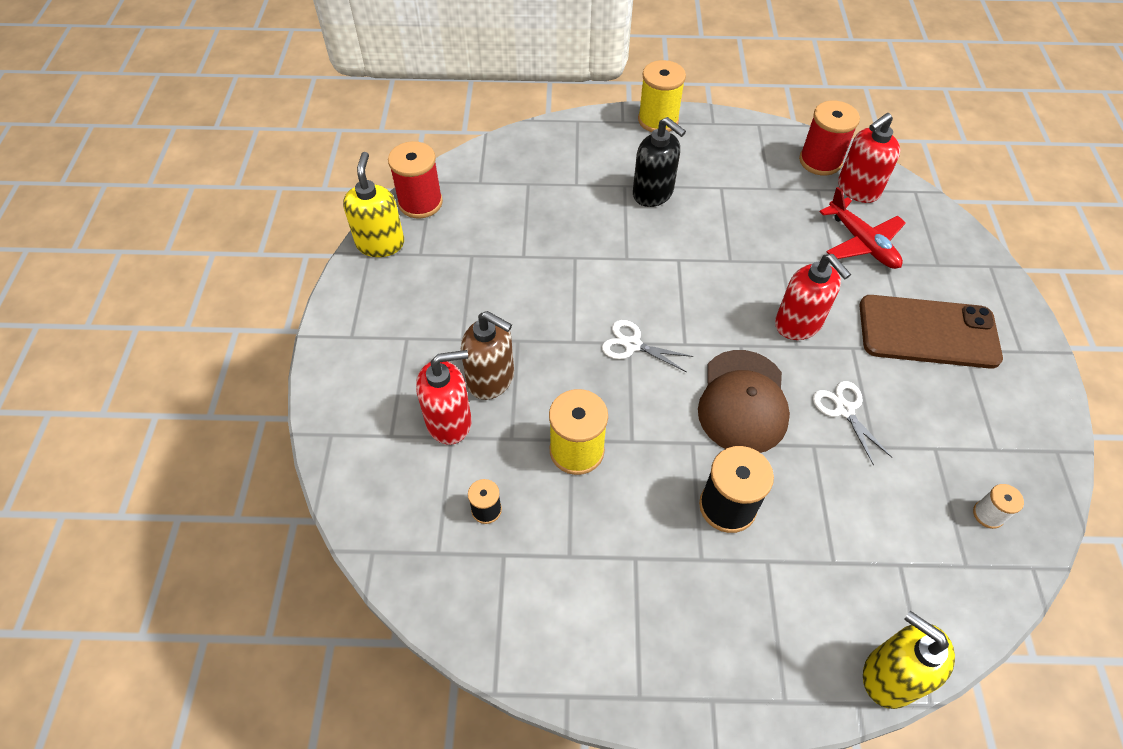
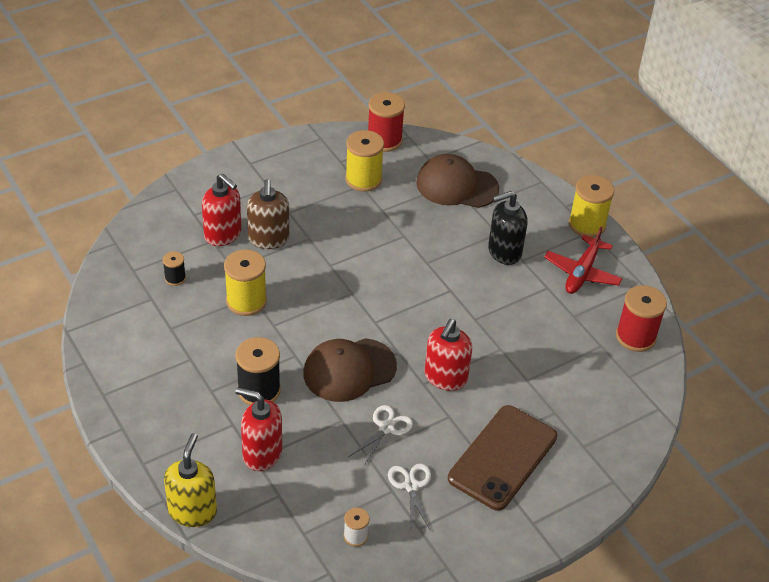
camera: 55 degrees right, 10 degrees down
yellow soap dispenser [343,152,404,257] -> none
white scissors [602,320,694,372] -> white scissors moved to [388,463,431,530]
black soap dispenser [633,117,686,207] -> black soap dispenser turned 60 degrees clockwise [488,191,528,265]
red plane [819,187,906,269] -> red plane moved to [544,226,623,294]
red soap dispenser [838,113,900,203] -> red soap dispenser moved to [235,387,282,471]
brown phone [859,295,1003,369] -> brown phone turned 60 degrees clockwise [448,405,557,511]
none -> yellow spool [345,130,384,192]
none -> brown cap [416,154,499,208]

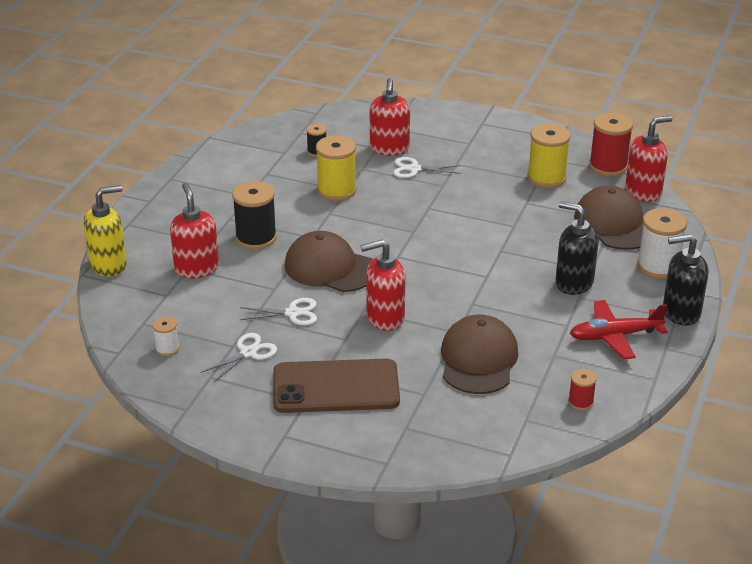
camera: 55 degrees right, 10 degrees down
brown soap dispenser [247,179,289,249] -> white scissors [393,157,461,178]
yellow spool [569,175,614,237] -> black soap dispenser [663,234,708,326]
red spool [616,285,667,352] -> red spool [568,369,597,411], size x0.53
none -> brown cap [441,315,519,394]
none -> red soap dispenser [625,116,672,202]
none -> white spool [637,208,687,279]

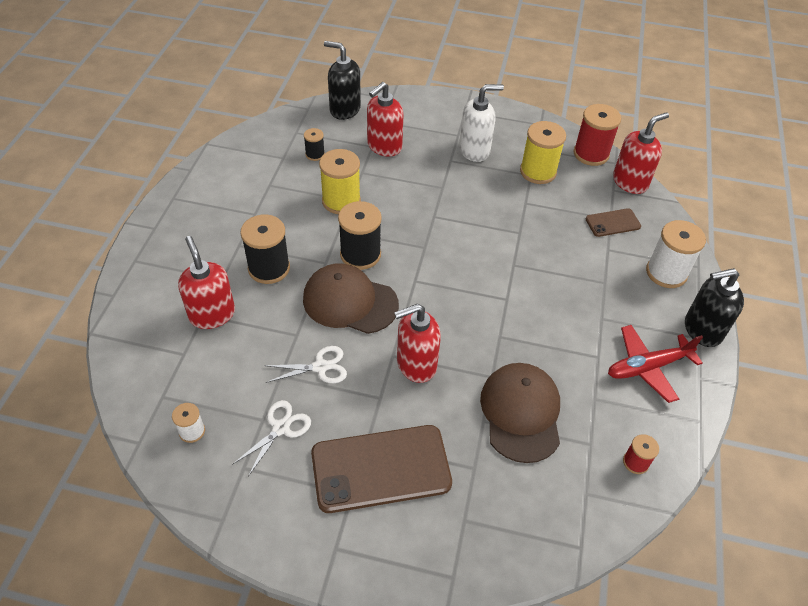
camera: 10 degrees left, 15 degrees up
yellow soap dispenser [84,185,127,277] -> none
red soap dispenser [370,78,410,156] -> red soap dispenser turned 45 degrees clockwise [367,82,404,157]
white scissors [393,157,461,178] -> none
black soap dispenser [556,201,599,295] -> black soap dispenser moved to [324,41,361,120]
brown cap [574,186,643,250] -> brown phone [586,208,641,237]
none -> black spool [338,201,382,270]
none -> white soap dispenser [459,84,504,162]

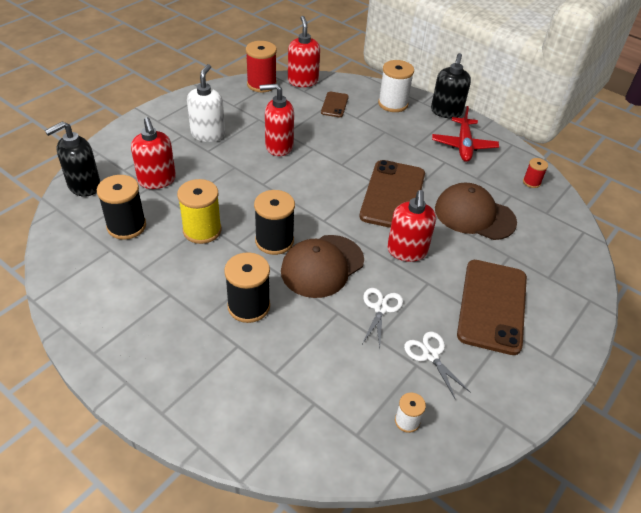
camera: 65 degrees left, 5 degrees down
red soap dispenser [178,236,235,329] -> red soap dispenser moved to [260,84,294,156]
black spool [304,128,325,161] -> black spool [97,175,146,240], size x1.90
yellow spool [520,121,566,184] -> none
none -> brown phone [359,160,425,228]

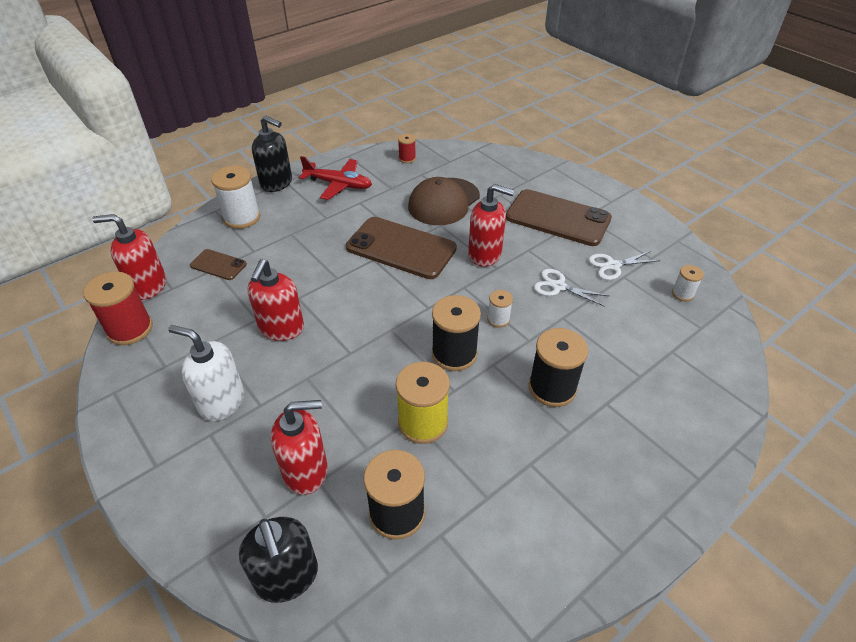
camera: 75 degrees left, 0 degrees up
brown cap [281,235,364,298] -> white spool [487,290,513,328]

